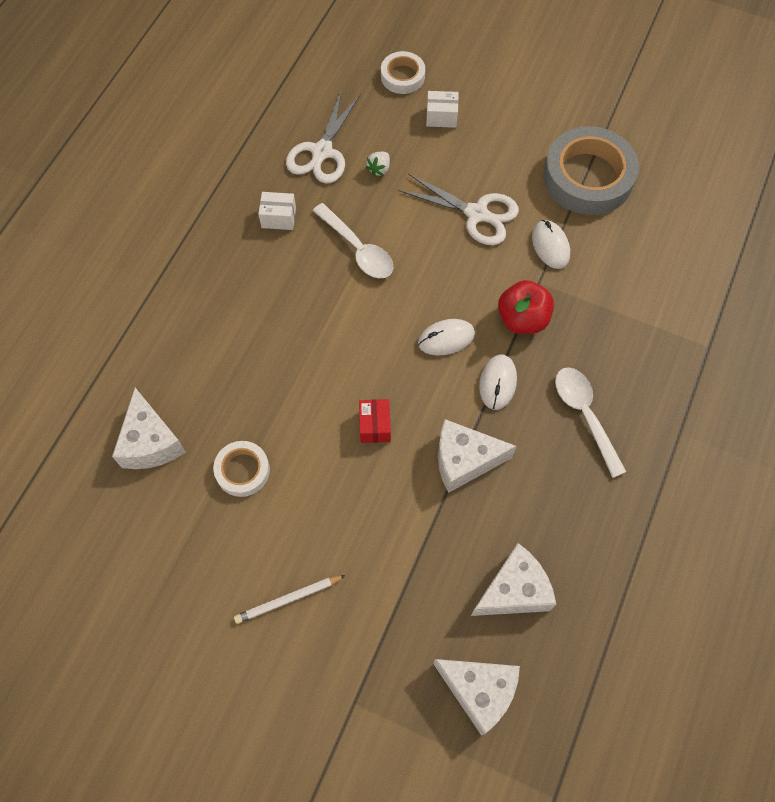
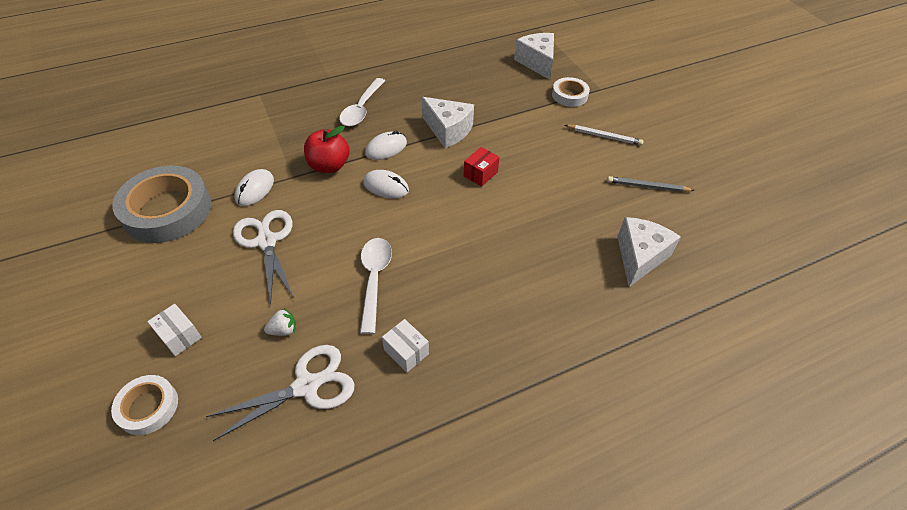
camera: 140 degrees left, 15 degrees down
white tape [213,441,270,497] -> white tape moved to [552,77,590,107]
white cheese [471,543,556,616] -> none
none -> grey pencil [607,176,695,192]

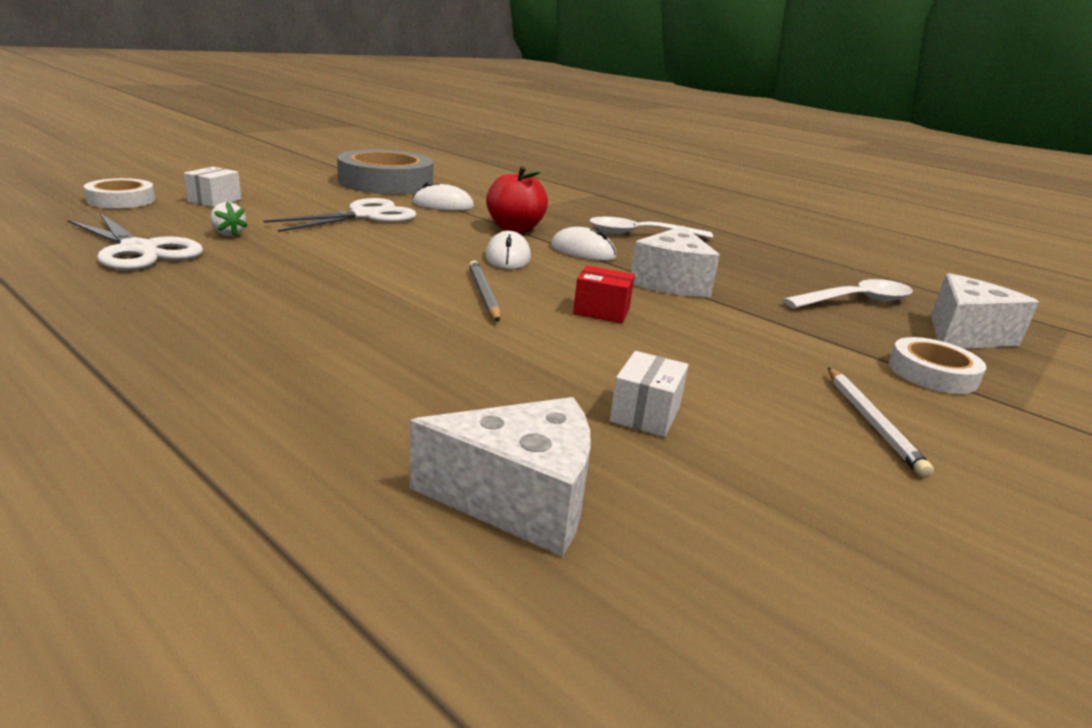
camera: 65 degrees right, 25 degrees down
white spoon [360,238,392,334] -> white spoon moved to [783,279,913,308]
white box [382,319,429,372] -> white box moved to [609,351,689,437]
grey pencil [607,176,695,192] -> grey pencil moved to [469,261,500,322]

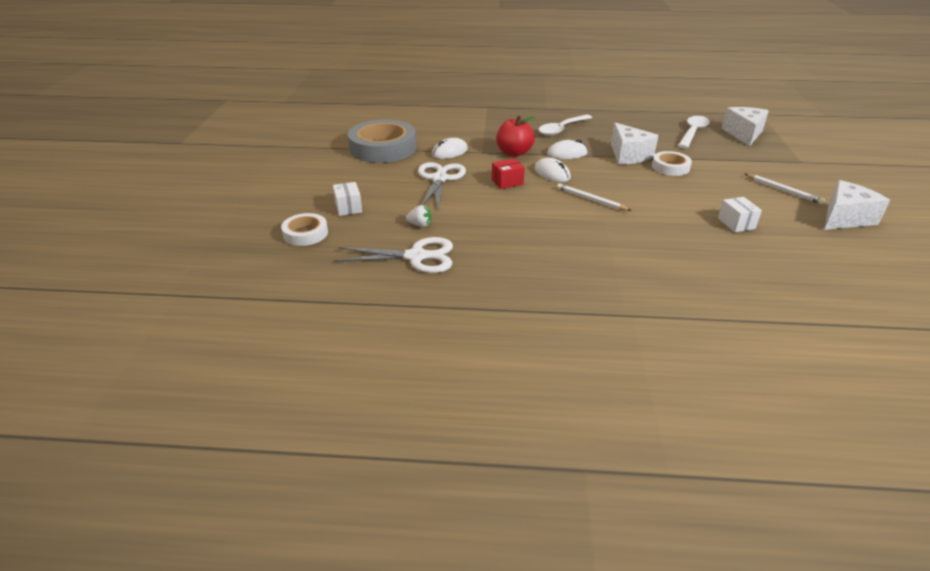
camera: 35 degrees left, 10 degrees up
white cheese [410,397,591,557] -> white cheese moved to [824,180,890,230]
grey pencil [469,261,500,322] -> white pencil [557,183,632,211]
red box [573,266,635,323] -> red box moved to [492,159,525,189]
white tape [889,337,986,394] -> white tape moved to [652,151,692,176]

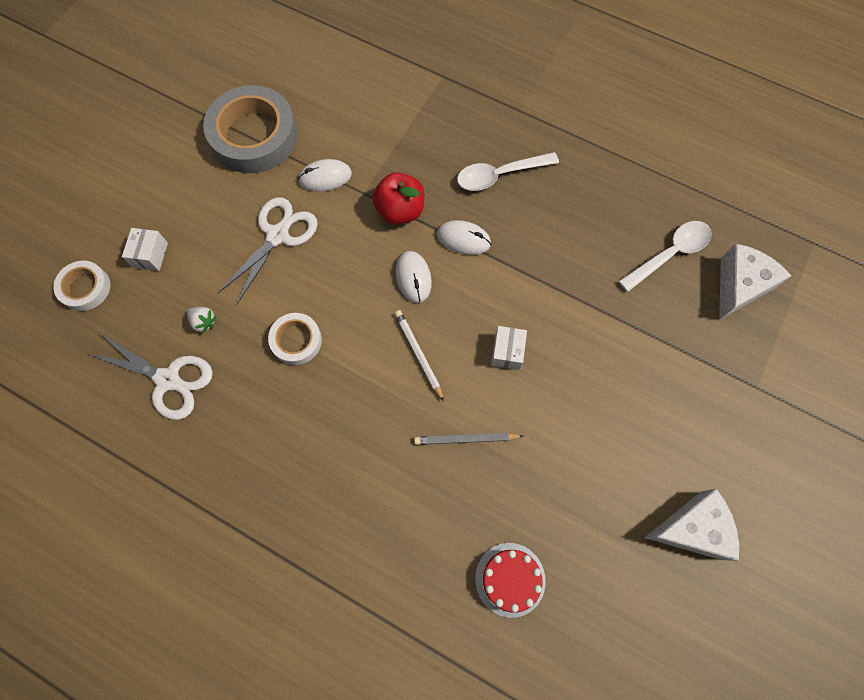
camera: 25 degrees right, 35 degrees up
red box [492,159,525,189] -> none
white cheese [611,122,659,164] -> none
white tape [652,151,692,176] -> white tape moved to [268,313,322,365]
white box [718,197,762,232] -> white box moved to [491,326,527,370]
white pencil [745,174,825,204] -> none
none -> grey pencil [414,433,524,445]
none -> red cake [475,543,546,618]

